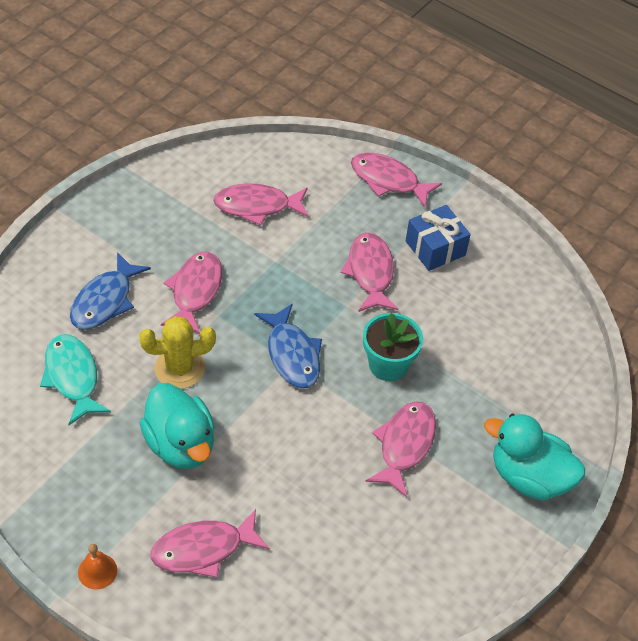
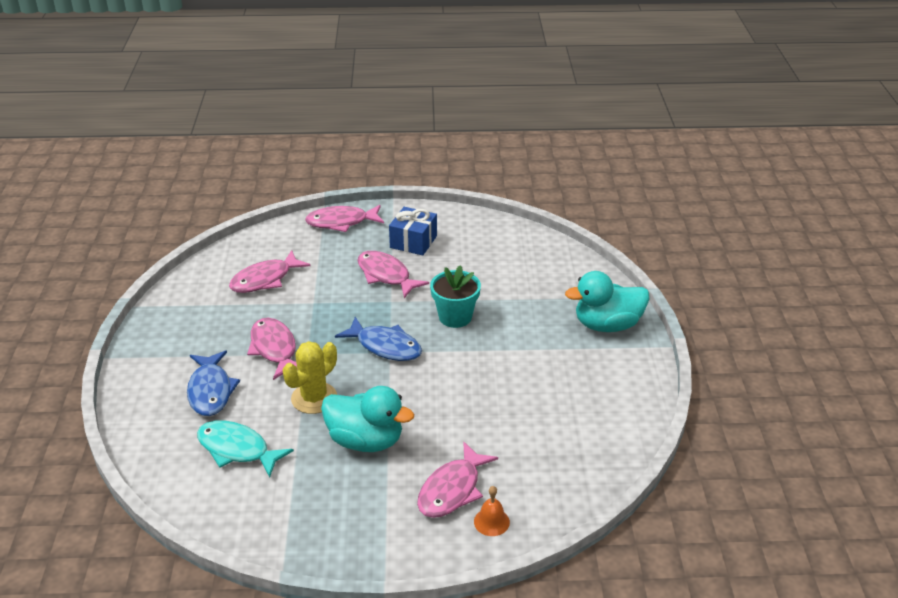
camera: 35 degrees left, 15 degrees down
orange bell [78,544,117,590] -> orange bell moved to [474,486,510,536]
pink fish [365,402,436,497] -> none

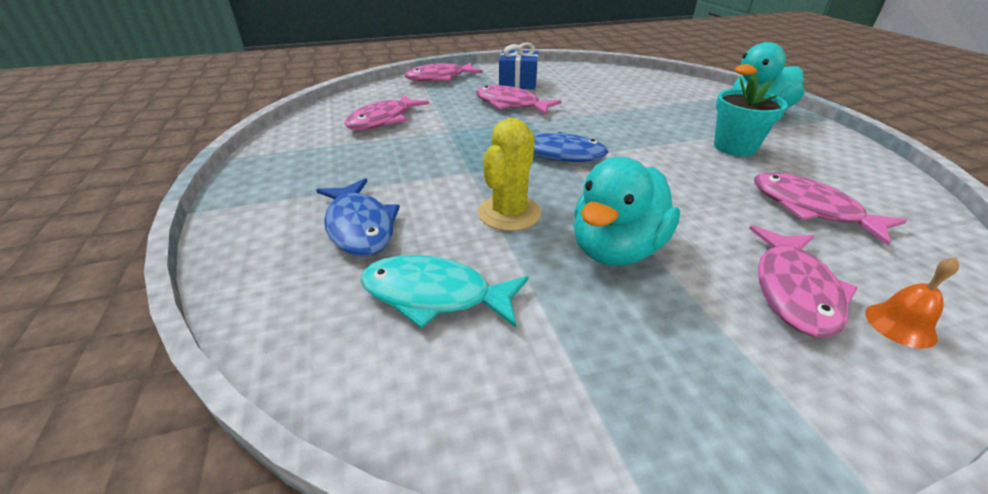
camera: 15 degrees left, 0 degrees up
pink fish [247,318,297,380] -> pink fish moved to [754,173,907,245]
turquoise duck [321,386,414,452] -> turquoise duck turned 120 degrees clockwise [574,157,680,266]
turquoise flower pot [430,265,481,328] -> turquoise flower pot moved to [714,74,788,157]

